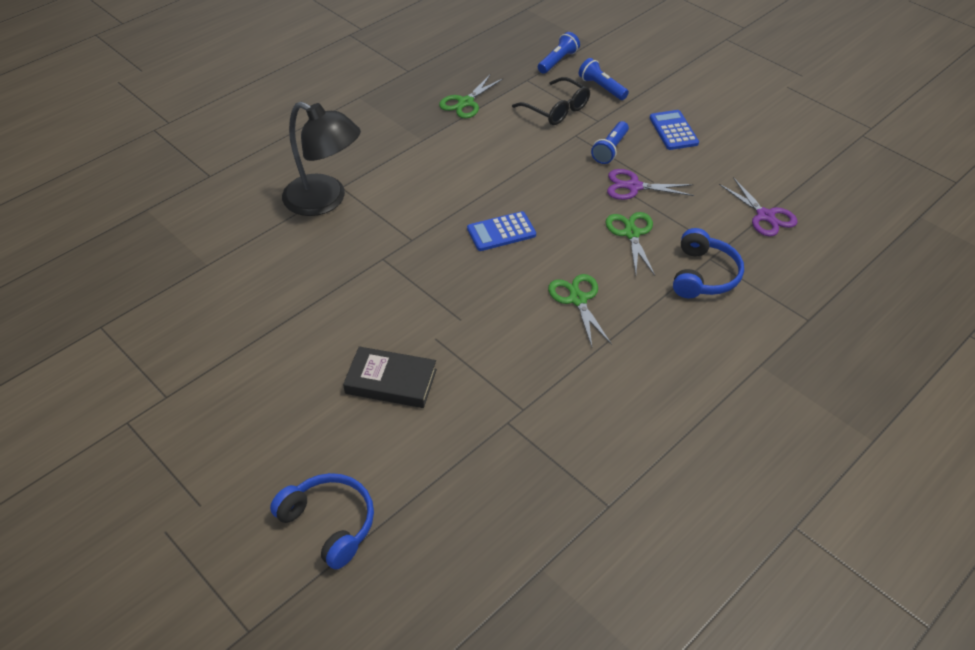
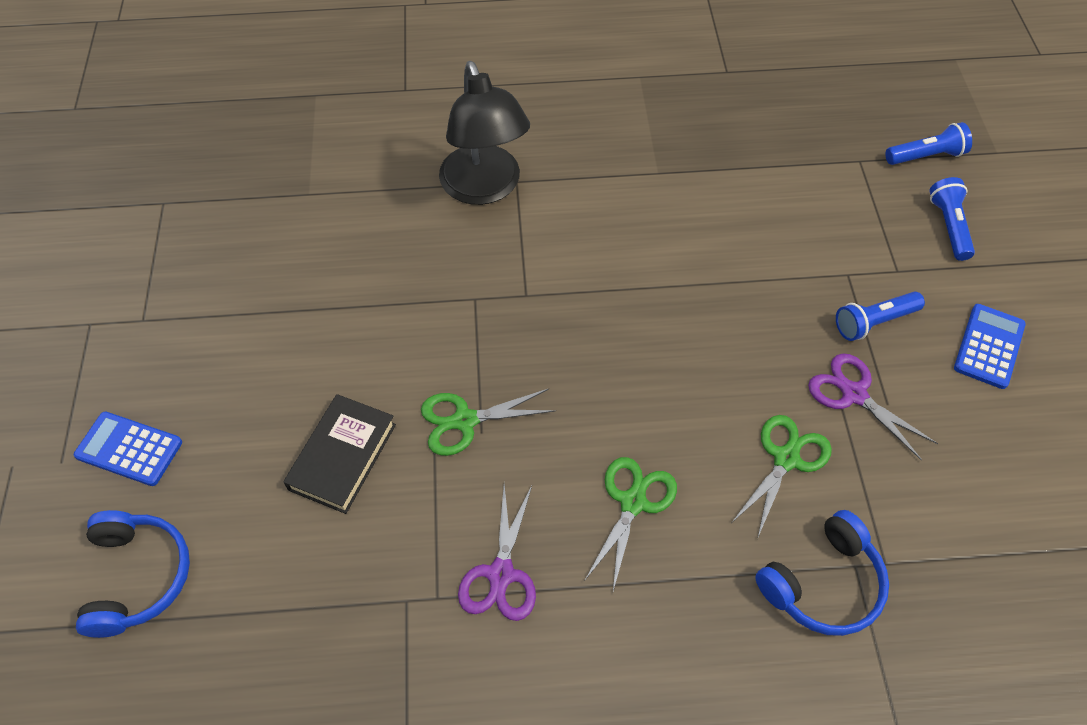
camera: 40 degrees right, 10 degrees up
black book [343,346,437,408] -> black book turned 60 degrees clockwise [283,394,396,514]
green scissors [439,74,503,118] -> green scissors moved to [421,389,556,456]
blue calculator [467,211,536,251] -> blue calculator moved to [74,412,182,486]
black glasses [512,77,590,125] -> none
purple scissors [719,177,798,237] -> purple scissors moved to [458,485,536,621]

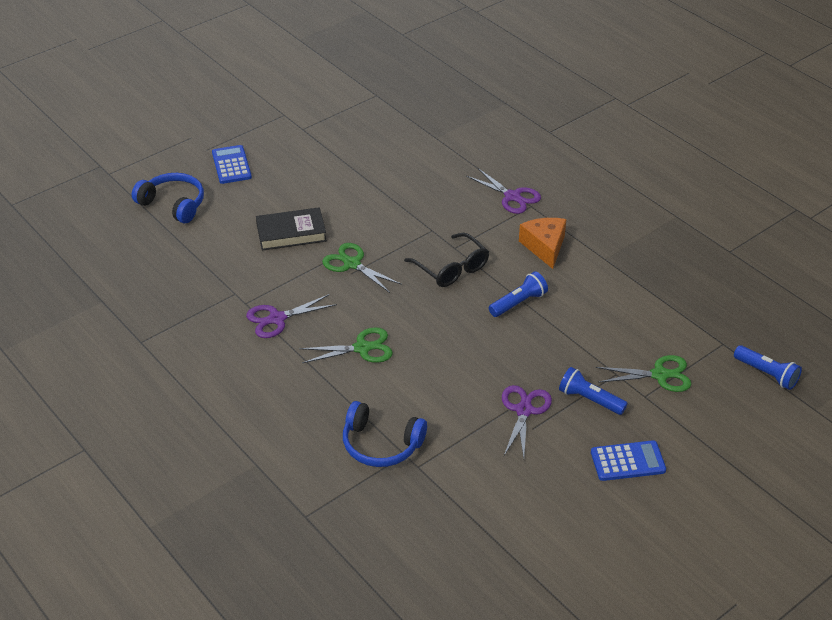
camera: 55 degrees right, 15 degrees down
blue headphones [76,510,190,638] -> blue headphones turned 105 degrees counterclockwise [132,173,204,223]
black lamp [439,61,530,205] -> purple scissors [466,168,541,214]
green scissors [732,415,832,539] -> green scissors moved to [596,355,691,392]
blue flashlight [930,177,975,261] -> blue flashlight moved to [489,271,548,317]
none -> black glasses [404,233,489,287]
none -> orange cheese [519,218,566,269]

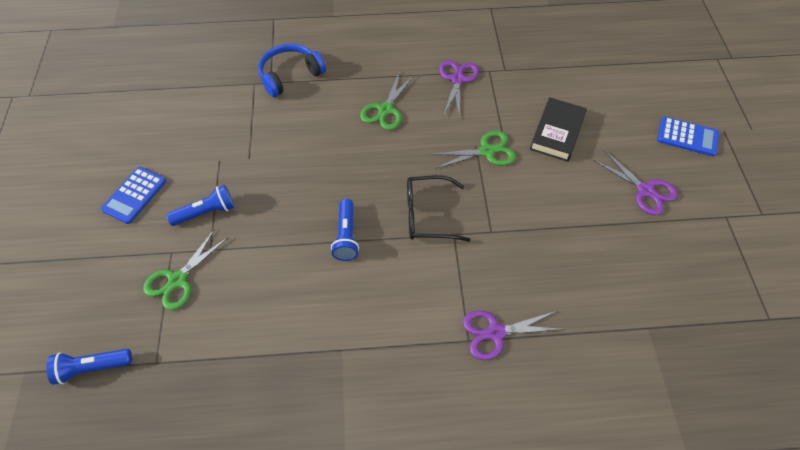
camera: 125 degrees right, 15 degrees up
blue headphones [132,173,204,223] -> none
purple scissors [502,385,552,458] -> purple scissors moved to [593,150,678,215]
orange cheese [519,218,566,269] -> none

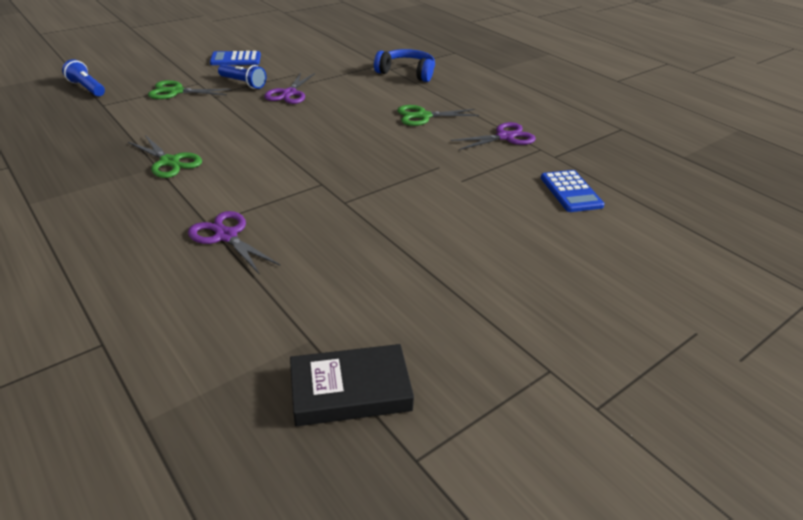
camera: 55 degrees right, 20 degrees down
blue flashlight [331,199,359,261] -> none
black glasses [407,175,471,242] -> none
green scissors [430,131,516,169] -> green scissors moved to [128,135,202,178]
black book [530,97,587,162] -> black book moved to [290,344,414,426]
purple scissors [593,150,678,215] -> purple scissors moved to [264,73,315,104]
blue calculator [657,117,719,156] -> blue calculator moved to [541,170,605,212]

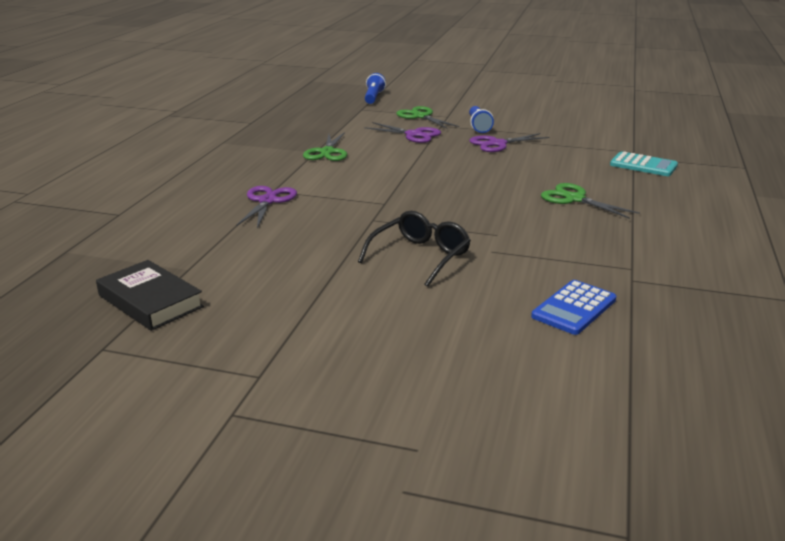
camera: 55 degrees right, 10 degrees down
blue calculator [210,51,261,65] -> none
blue headphones [374,49,435,82] -> turquoise calculator [610,151,678,176]
purple scissors [450,122,536,150] -> purple scissors moved to [364,122,441,143]
none -> black glasses [358,211,471,287]

